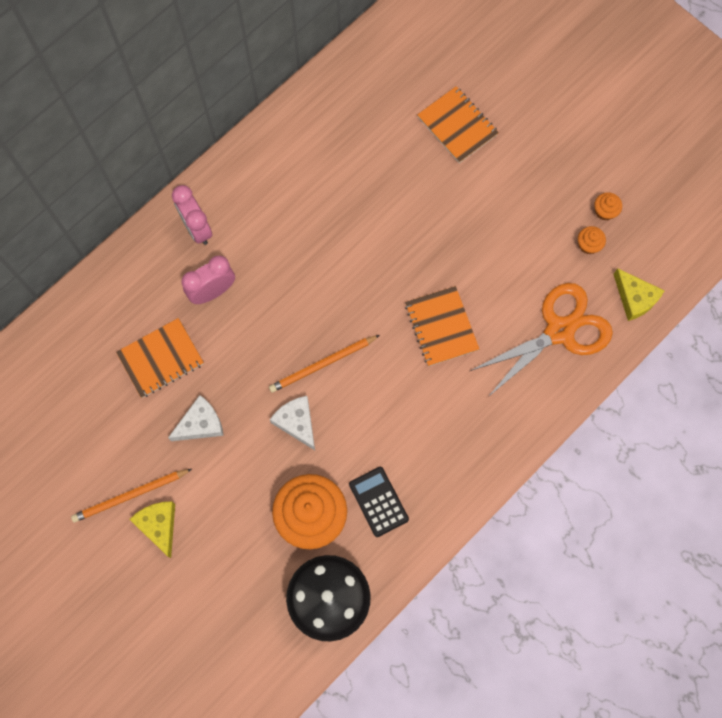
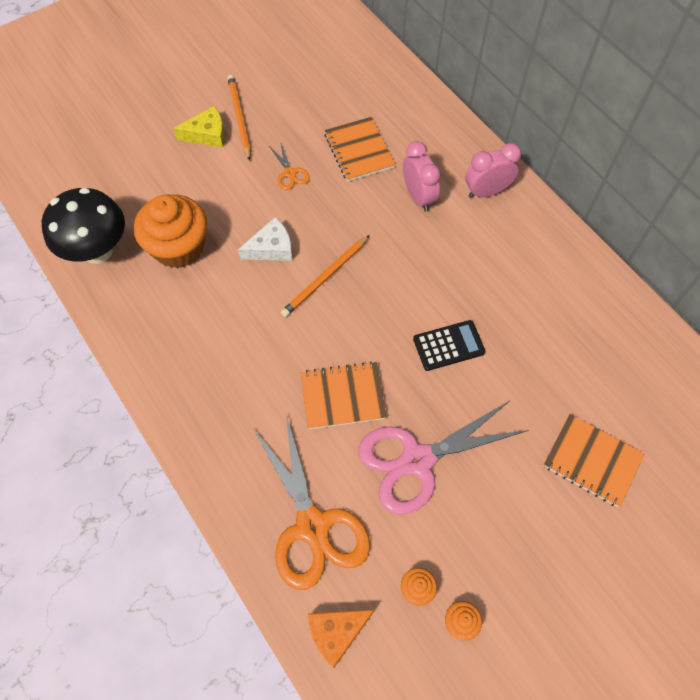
camera: 100 degrees right, 10 degrees down
white cheese [168,395,224,441] -> orange scissors [269,143,310,190]
orange pencil [269,335,380,393] -> orange pencil turned 120 degrees counterclockwise [281,235,370,317]
black calculator [349,467,409,537] -> black calculator moved to [413,320,485,371]
orange notebook [417,86,499,163] -> orange notebook turned 60 degrees clockwise [543,414,644,507]
yellow cheese [613,268,665,321] -> orange cheese [308,610,374,668]
none -> pink scissors [358,400,529,515]

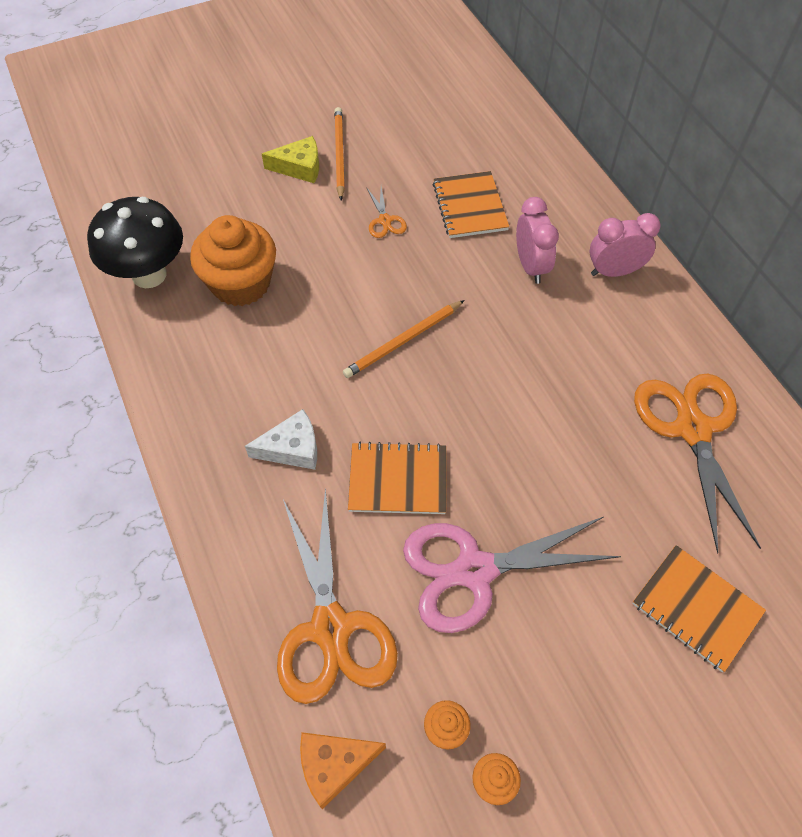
camera: 10 degrees right, 5 degrees down
white cheese [238,217,292,261] -> white cheese moved to [245,409,317,470]
black calculator [413,320,485,371] -> none
none -> orange scissors [634,374,761,554]

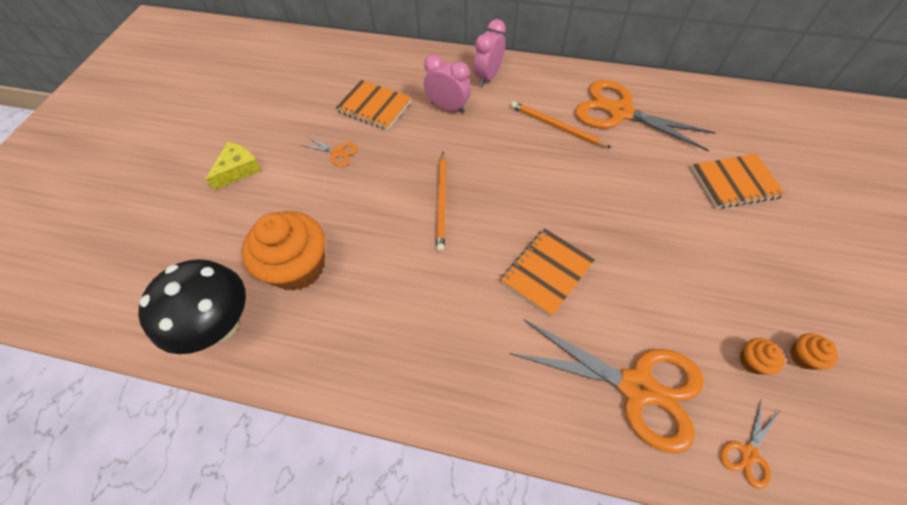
camera: 50 degrees left, 0 degrees up
white cheese [245,409,317,470] -> none
orange cheese [300,732,386,809] -> orange scissors [720,399,780,489]
orange pencil [334,107,345,200] -> orange pencil moved to [511,101,612,148]
pink scissors [403,517,621,633] -> none

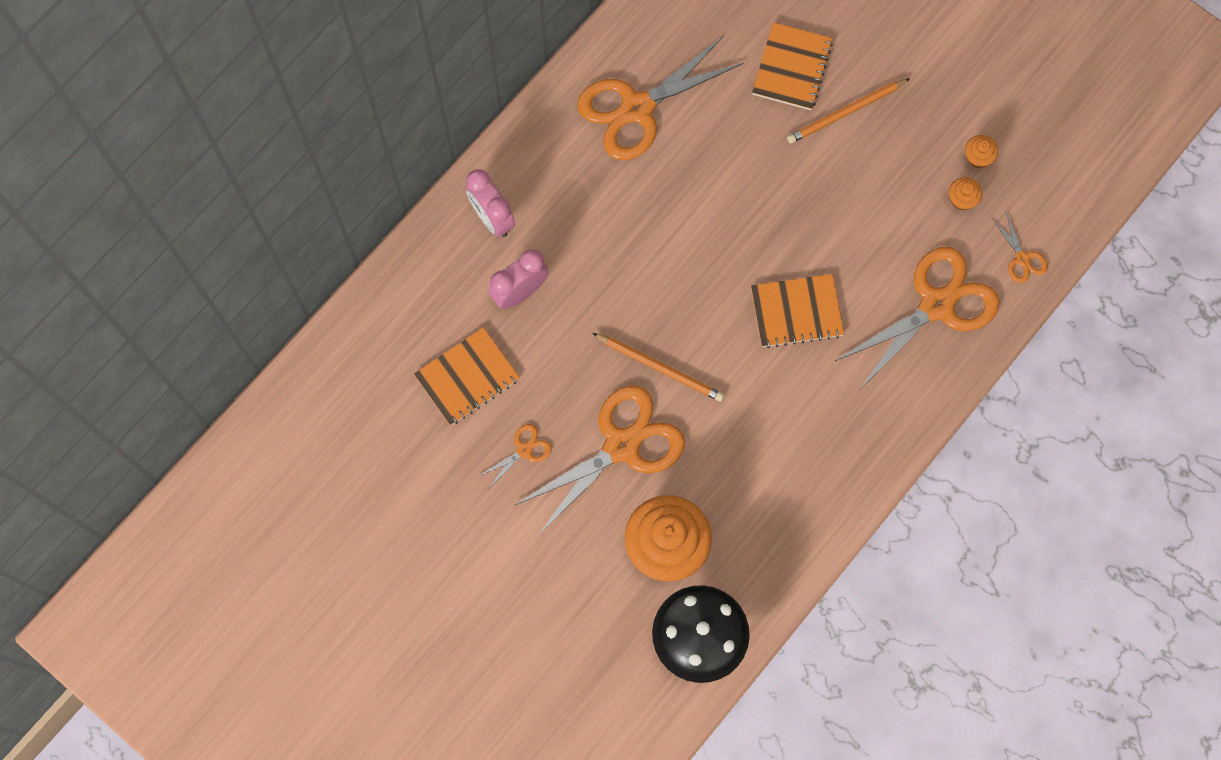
camera: 65 degrees left, 15 degrees up
yellow cheese [206,142,262,190] -> none
orange notebook [501,229,595,317] -> orange notebook turned 75 degrees counterclockwise [751,274,844,348]
orange pencil [511,101,612,148] -> orange pencil moved to [787,78,910,144]
none -> orange scissors [515,385,685,536]

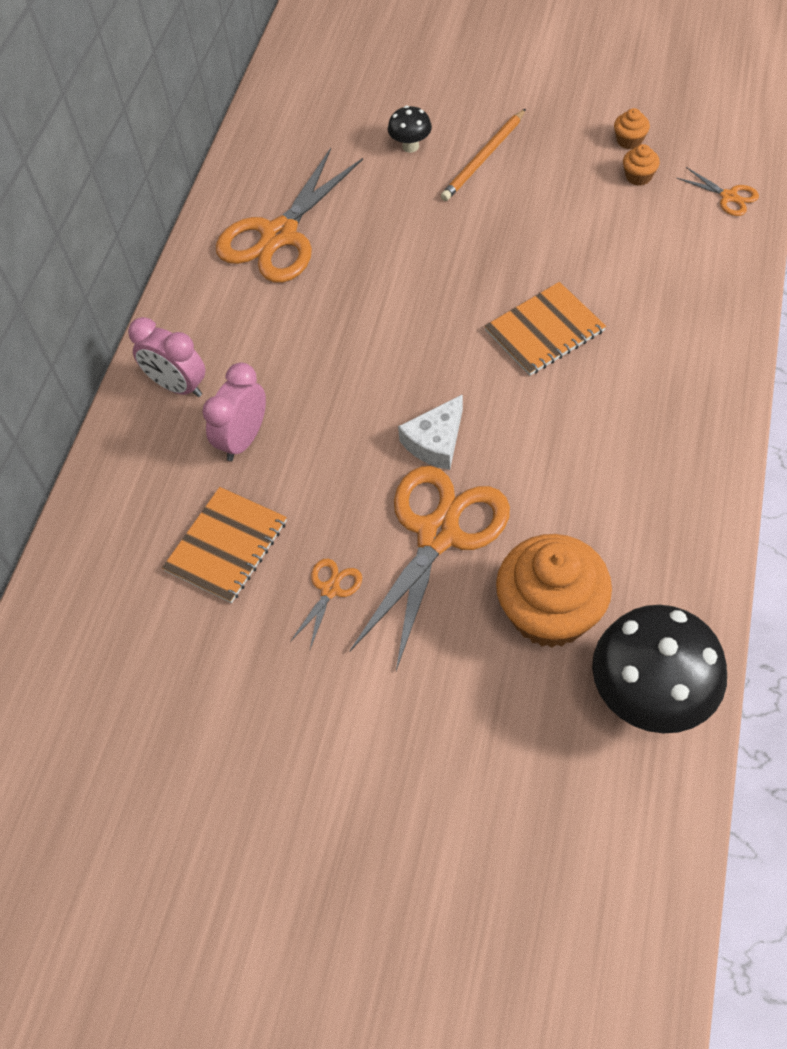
camera: 20 degrees left, 15 degrees down
orange pencil [593,333,724,402] -> white cheese [398,394,463,470]
orange notebook [752,22,833,110] -> black mushroom [388,106,432,153]
orange scissors [835,247,1000,389] -> none

